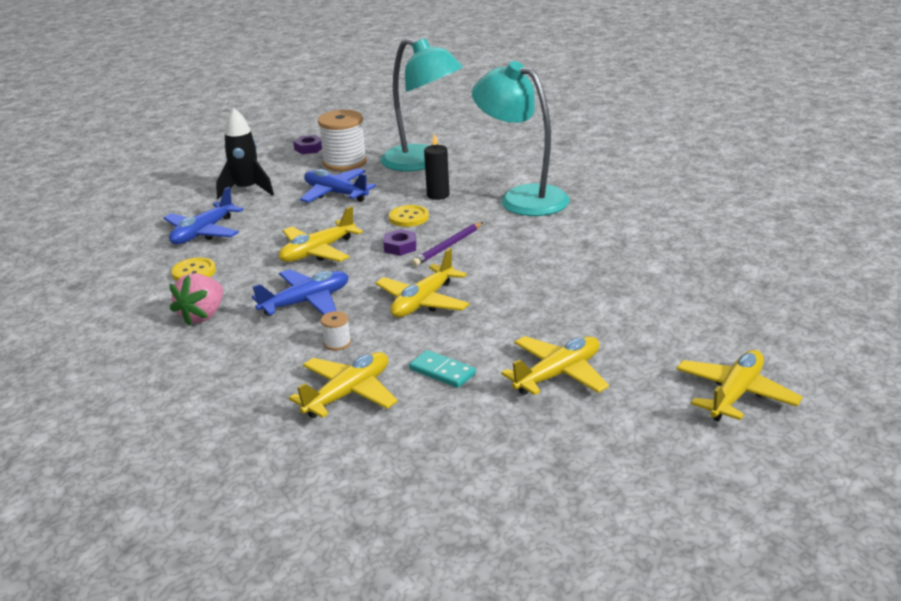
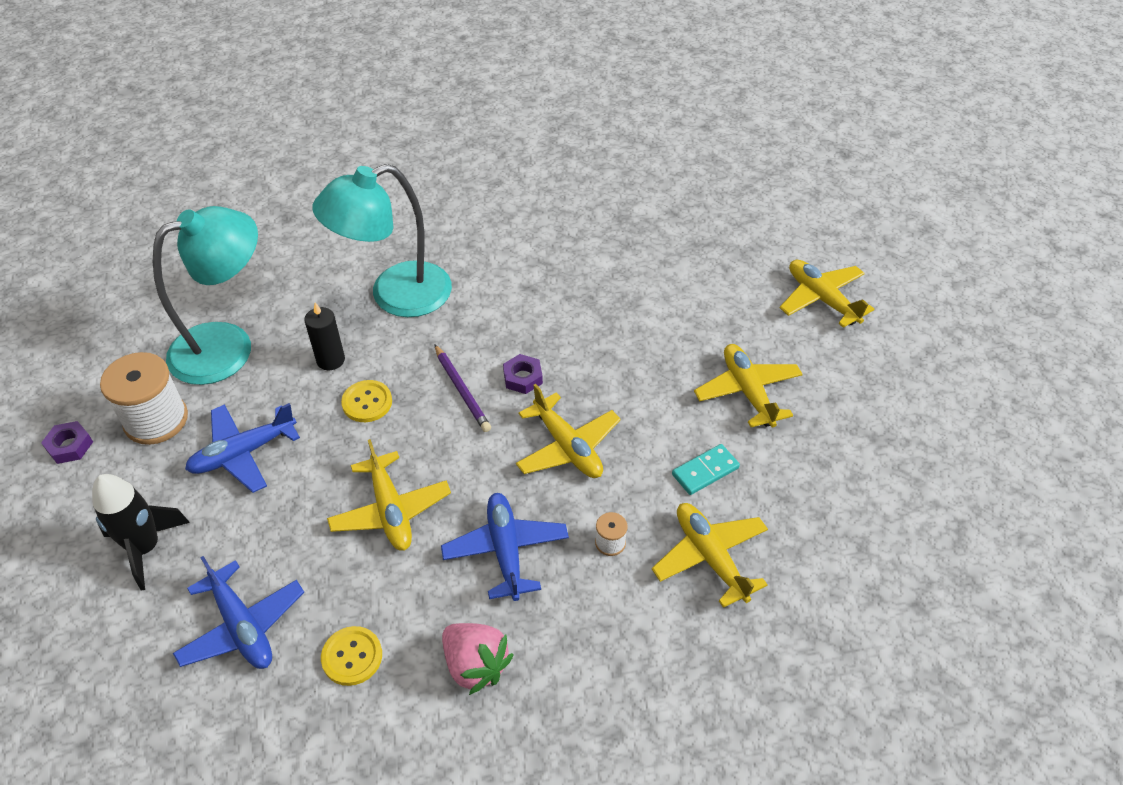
camera: 70 degrees left, 20 degrees up
purple nut [383,229,416,256] -> purple nut moved to [503,354,543,394]

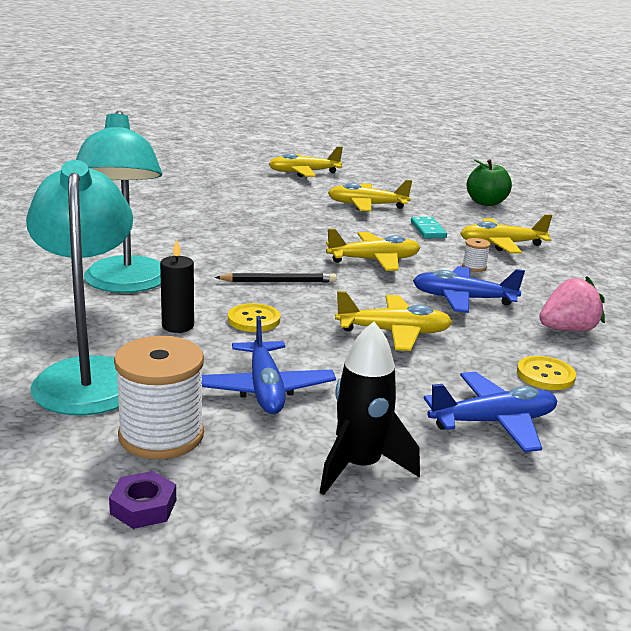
camera: 70 degrees left, 25 degrees down
purple pencil [434,344,491,432] -> black pencil [215,273,337,282]
purple nut [503,354,543,394] -> none
none -> green apple [467,159,512,206]

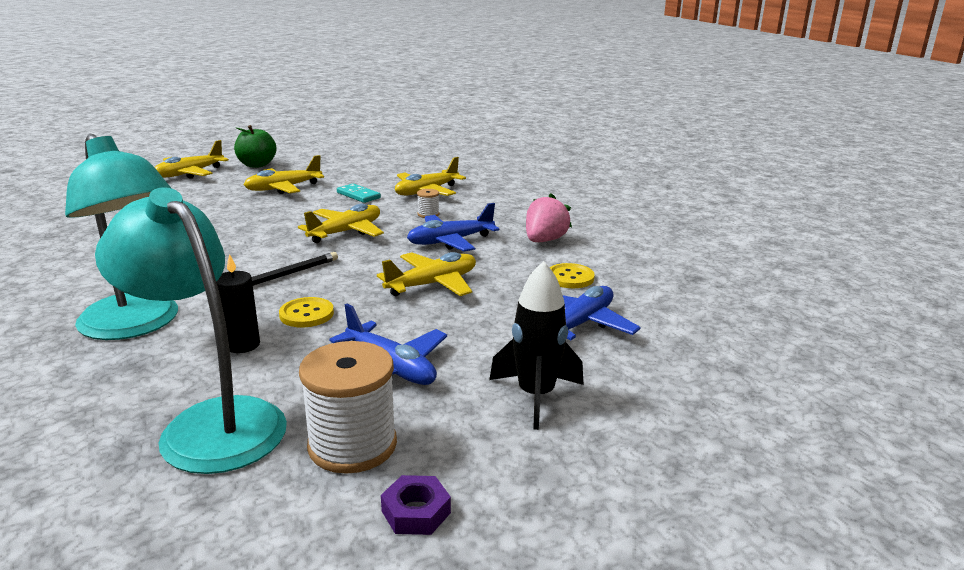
camera: 35 degrees left, 0 degrees up
green apple [467,159,512,206] -> green apple moved to [234,125,276,168]

